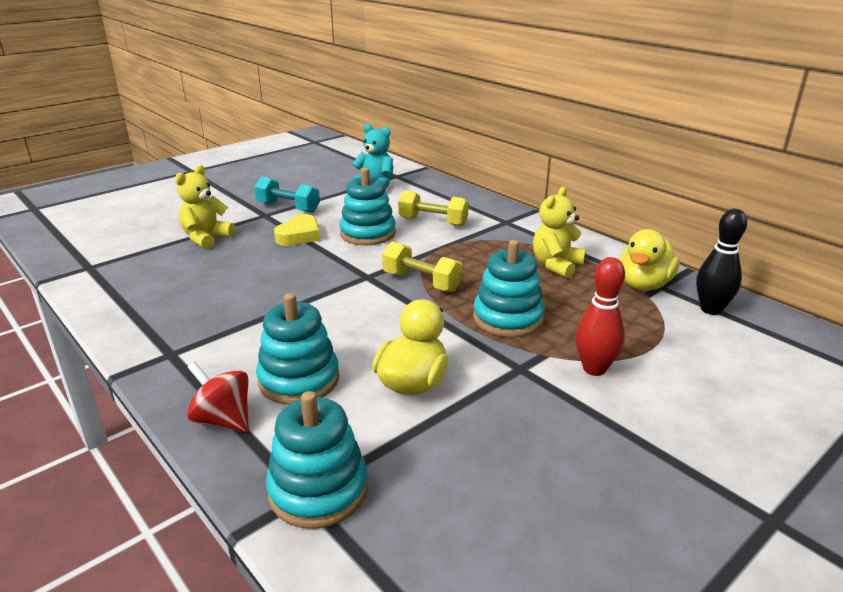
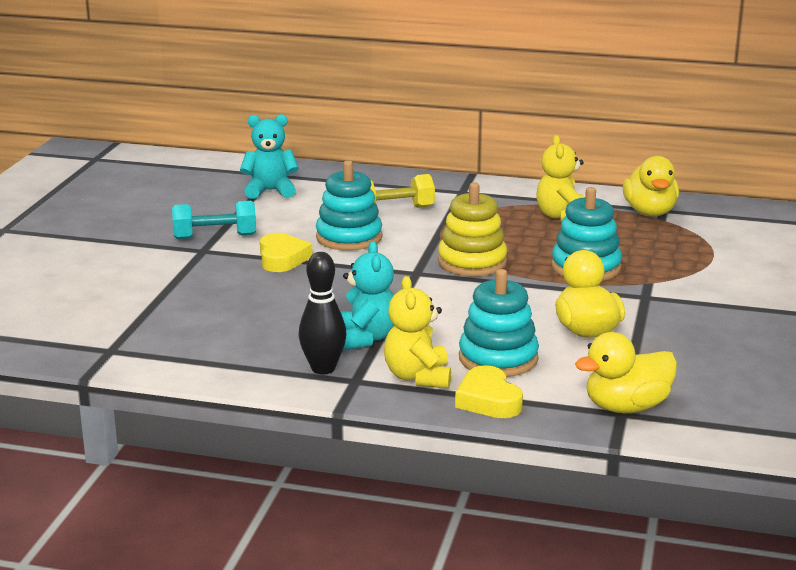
camera: 35 degrees left, 5 degrees down
yellow teddy bear [175,165,235,249] -> yellow teddy bear moved to [384,276,451,388]
red spinning top [187,362,249,432] -> yellow heart [455,365,523,418]
turquoise stacking toy [266,391,368,529] -> yellow duck [575,332,677,413]
yellow dumbbell [382,241,463,292] -> yellow stacking toy [438,183,508,276]
red bowling pin [575,257,625,376] -> none
black bowling pin [696,209,747,315] -> black bowling pin moved to [298,252,346,374]
none -> turquoise teddy bear [340,241,394,350]

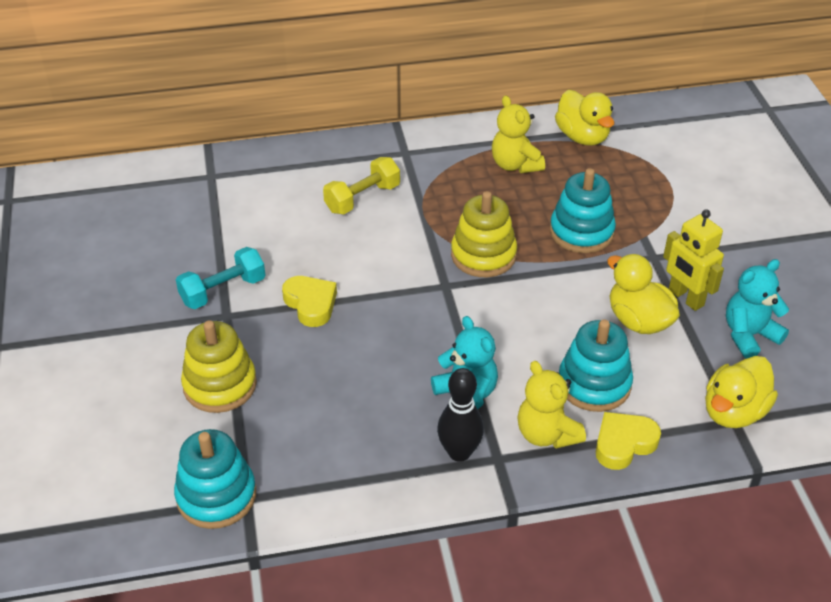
camera: 25 degrees left, 20 degrees up
turquoise teddy bear [240,114,299,199] -> turquoise teddy bear moved to [726,259,789,358]
turquoise stacking toy [316,160,382,251] -> turquoise stacking toy moved to [174,429,256,529]
yellow heart [455,365,523,418] -> yellow heart turned 105 degrees clockwise [596,412,661,470]
none -> yellow stacking toy [181,320,257,413]
none -> yellow robot [663,209,724,311]

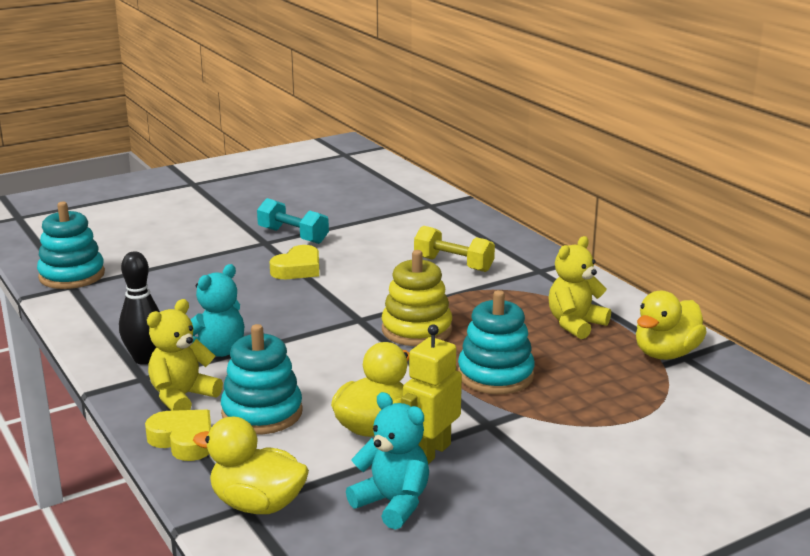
camera: 70 degrees right, 20 degrees down
yellow stacking toy [181,320,257,413] -> none

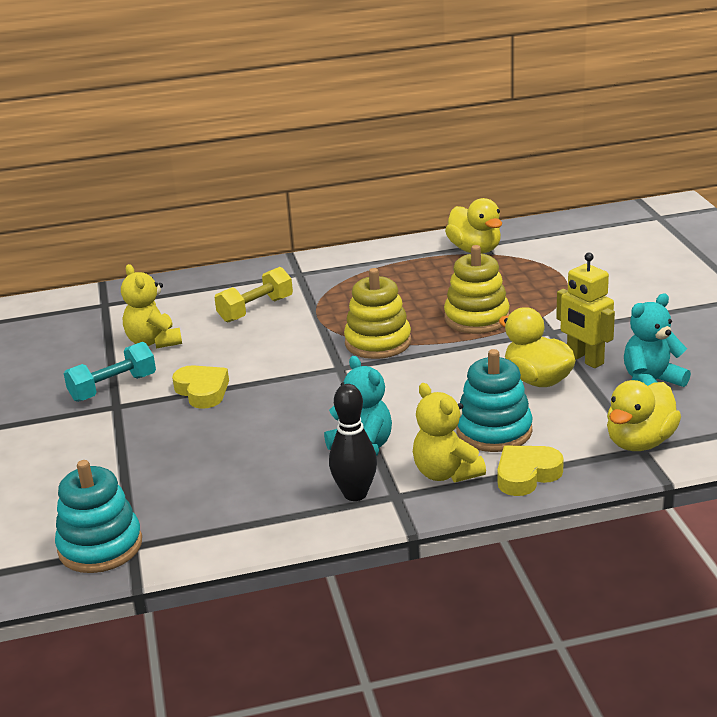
camera: 70 degrees left, 5 degrees up
turquoise stacking toy [458,290,535,394] -> yellow stacking toy [444,245,510,334]
yellow teddy bear [548,236,611,339] -> yellow teddy bear moved to [121,264,182,348]

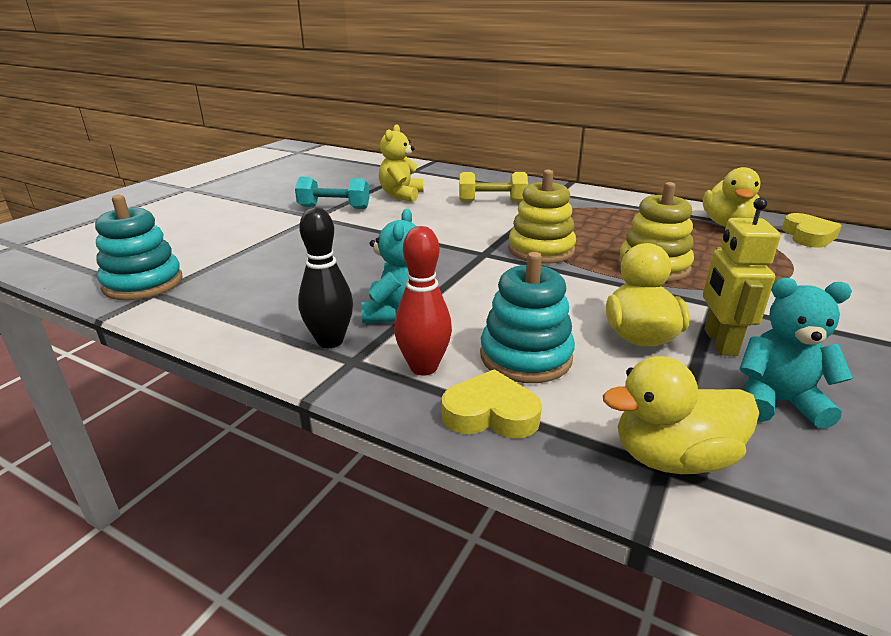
camera: 40 degrees right, 0 degrees up
yellow heart [172,365,229,409] -> yellow heart moved to [782,213,842,248]
yellow teddy bear [413,383,486,482] -> red bowling pin [394,226,452,375]

